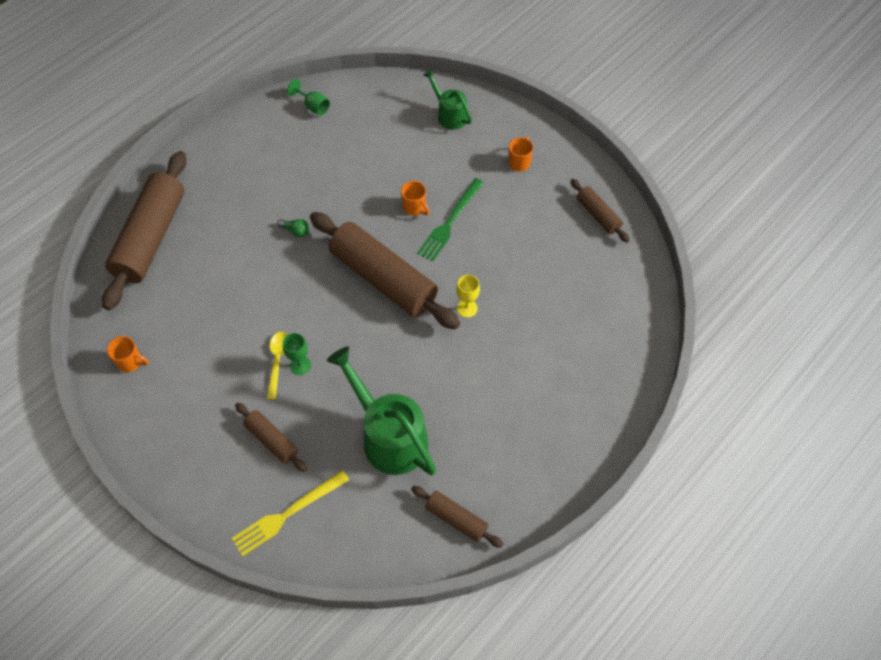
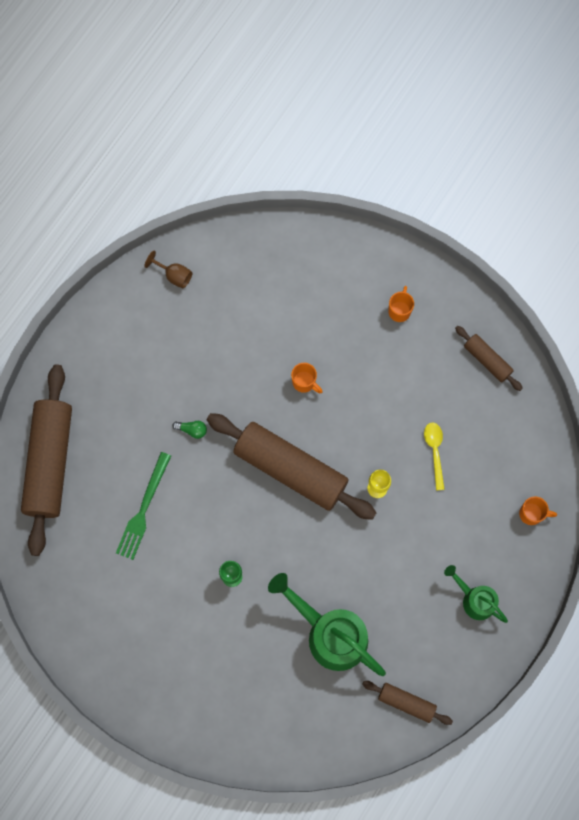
camera: 10 degrees left, 15 degrees up
orange mug [107,336,148,372] -> orange mug moved to [519,497,557,525]
yellow fork [231,470,349,556] -> none
brown rolling pin [235,403,307,472] -> none
yellow spoon [267,332,287,399] -> yellow spoon moved to [424,423,445,491]
green goblet [287,79,330,116] -> brown goblet [144,251,192,288]
green fork [417,178,484,262] -> green fork moved to [116,452,171,560]
green watering can [423,69,472,130] -> green watering can moved to [444,565,508,623]

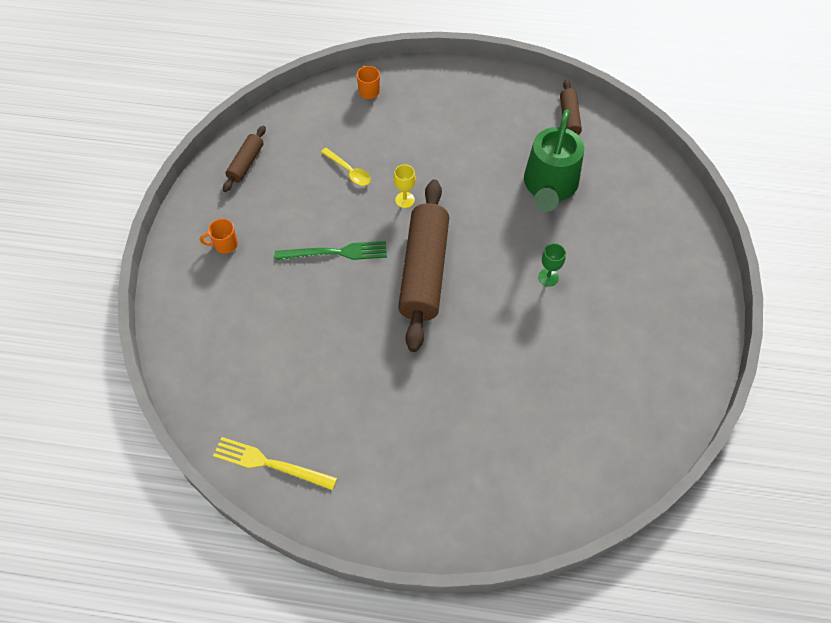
camera: 115 degrees left, 15 degrees down
brown rolling pin [21,364,72,556] -> none
green fork [116,452,171,560] -> green fork moved to [275,241,387,260]
brown goblet [144,251,192,288] -> yellow fork [213,437,337,490]
green light bulb [173,421,207,439] -> none
orange mug [291,363,323,393] -> none
yellow spoon [424,423,445,491] -> yellow spoon turned 105 degrees counterclockwise [321,148,371,186]
green watering can [444,565,508,623] -> none

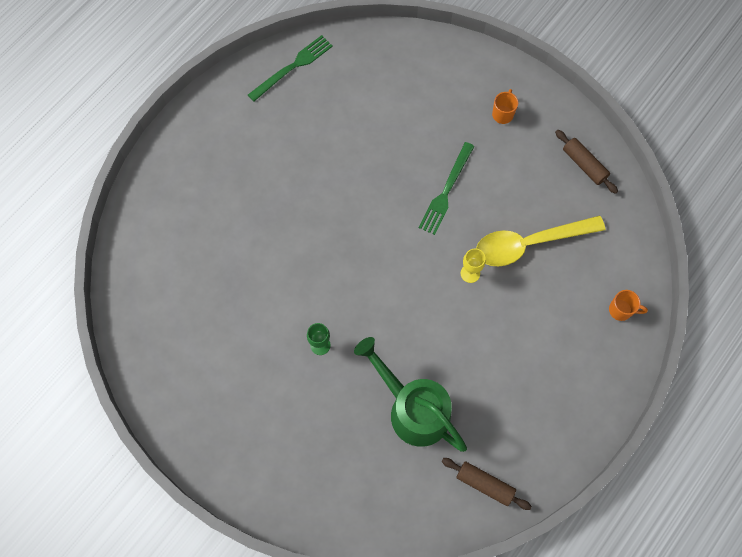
camera: 120 degrees right, 10 degrees up
yellow fork [213,437,337,490] -> green fork [248,35,333,102]
yellow spoon [321,148,371,186] -> yellow spoon [476,215,605,266], size x2.00
brown rolling pin [398,179,449,352] -> none

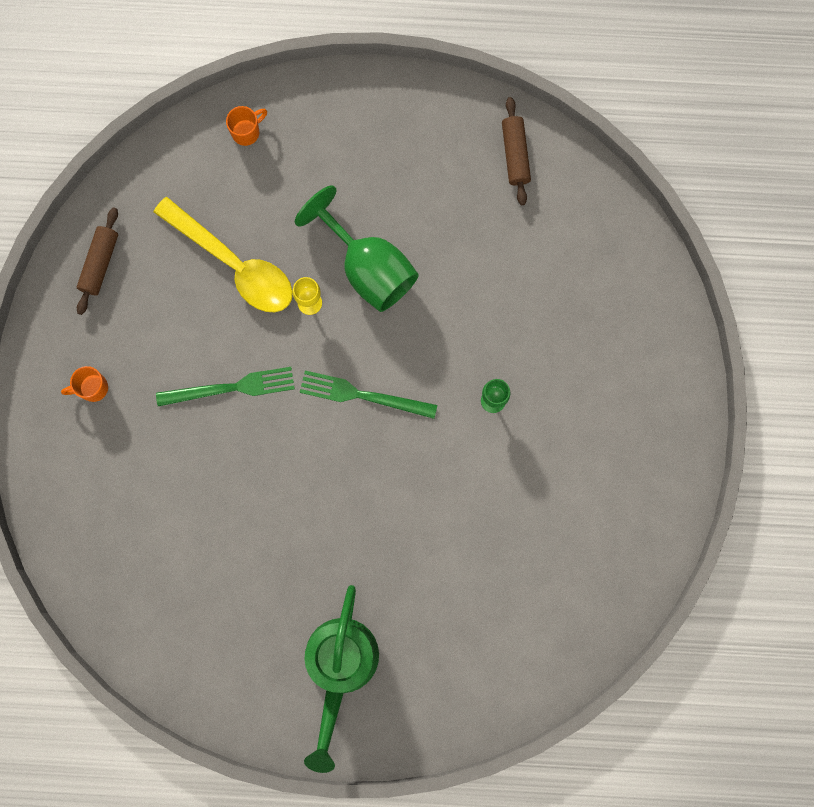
camera: 125 degrees left, 10 degrees up
green fork [248,35,333,102] -> green fork moved to [300,370,437,419]
green watering can [354,337,467,452] -> green watering can moved to [304,585,379,773]
orange mug [609,290,648,321] -> orange mug turned 75 degrees clockwise [226,106,267,146]
none -> green goblet [295,185,419,312]

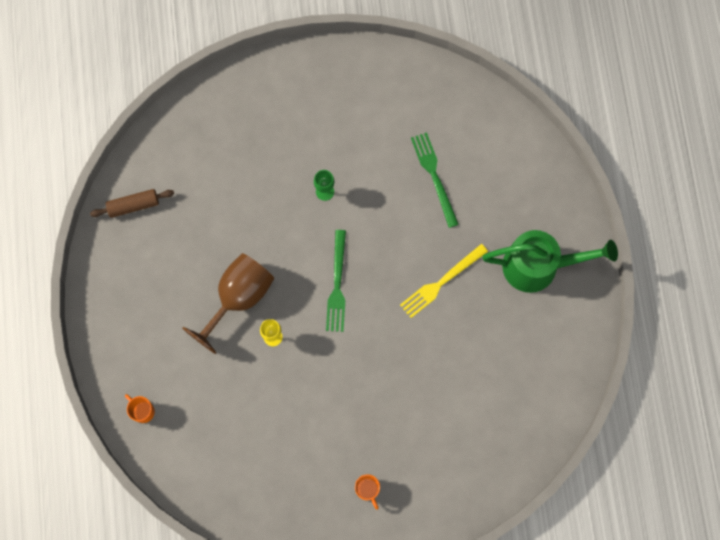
camera: 100 degrees left, 5 degrees down
brown rolling pin [77,207,118,315] -> none
yellow spoon [154,197,293,312] -> none
green fork [156,367,295,406] -> green fork moved to [411,132,459,228]
green goblet [295,185,419,312] -> brown goblet [182,253,274,354]
none -> yellow fork [400,244,488,318]

